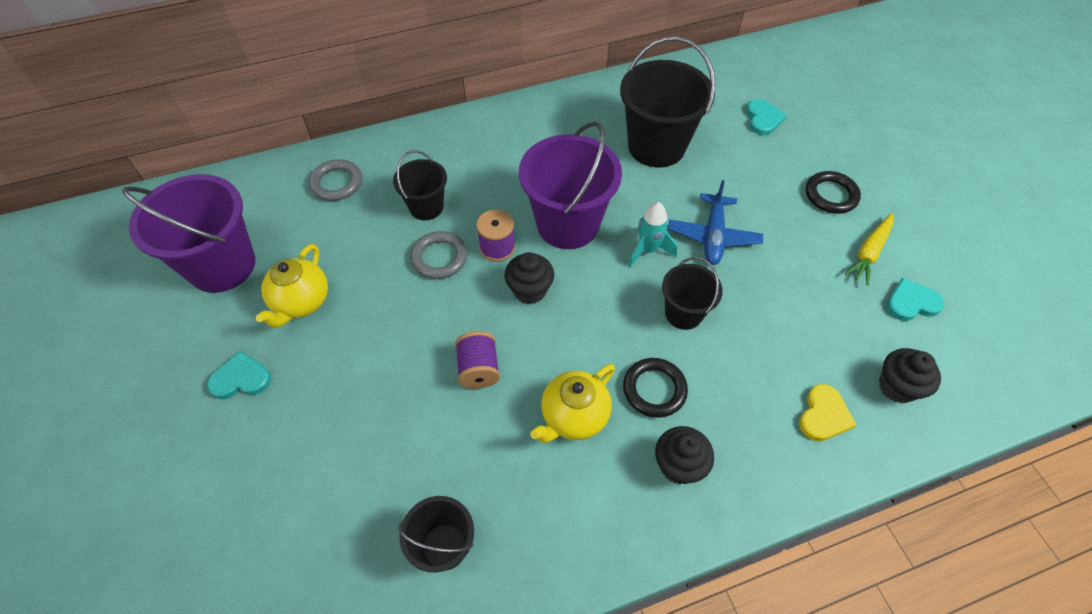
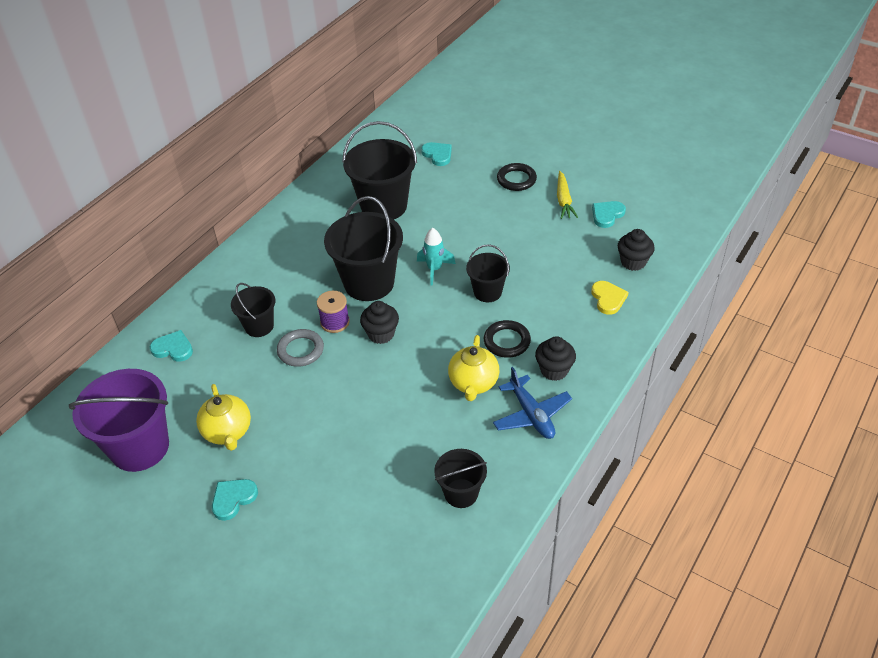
camera: 35 degrees left, 10 degrees down
grey ring [309,159,362,201] -> turquoise heart [150,330,193,362]
purple spool [455,331,500,389] -> none
purple bucket [519,121,622,249] -> black bucket [324,196,403,301]
blue plane [668,180,763,265] -> blue plane moved to [493,367,572,439]

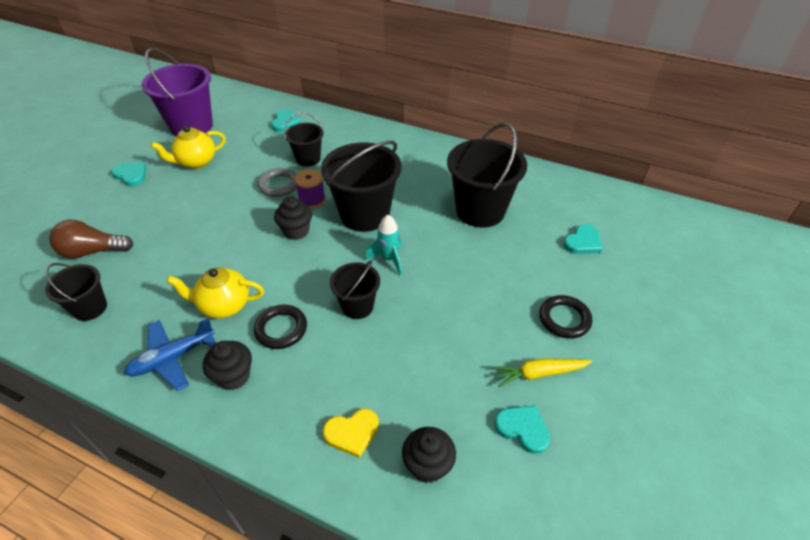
camera: 80 degrees right, 0 degrees up
none -> brown light bulb [49,220,133,259]

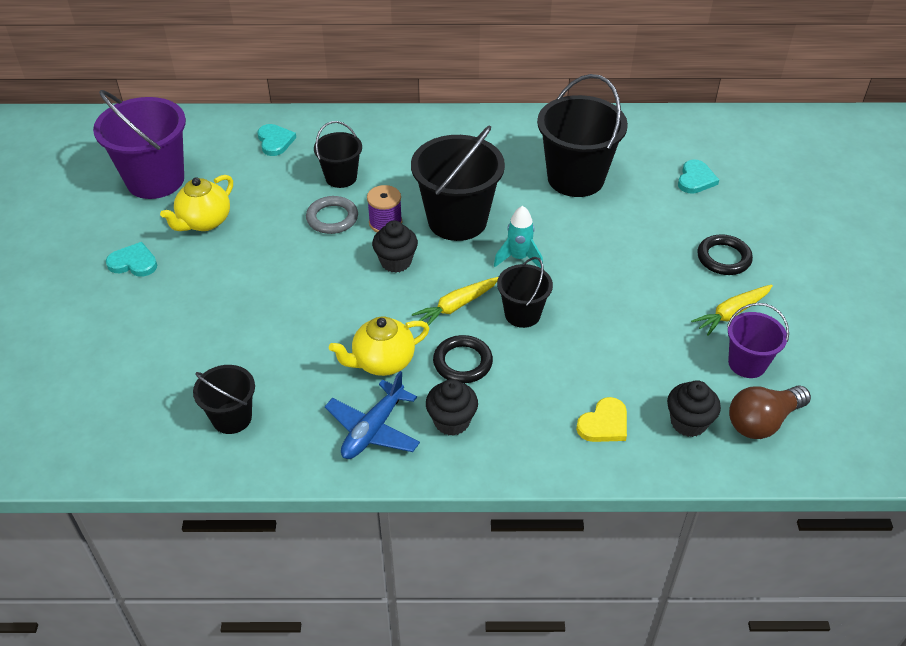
camera: 25 degrees left, 0 degrees up
brown light bulb [49,220,133,259] -> brown light bulb moved to [729,385,811,439]
turquoise heart [494,405,550,454] -> purple bucket [727,303,789,378]
none -> yellow carrot [412,277,498,326]

